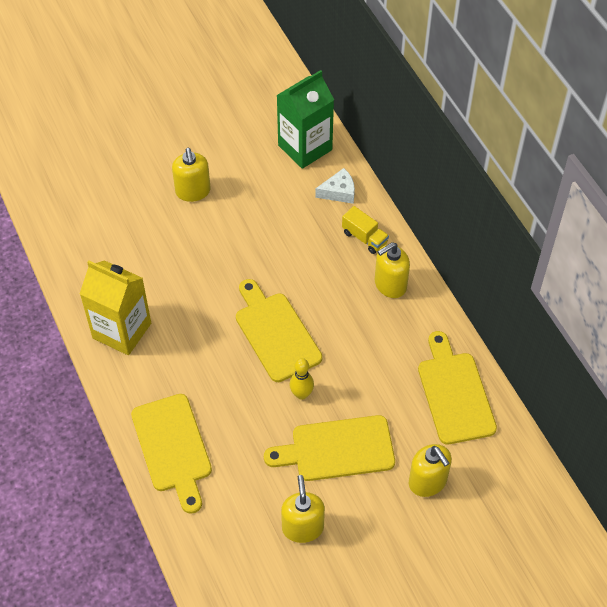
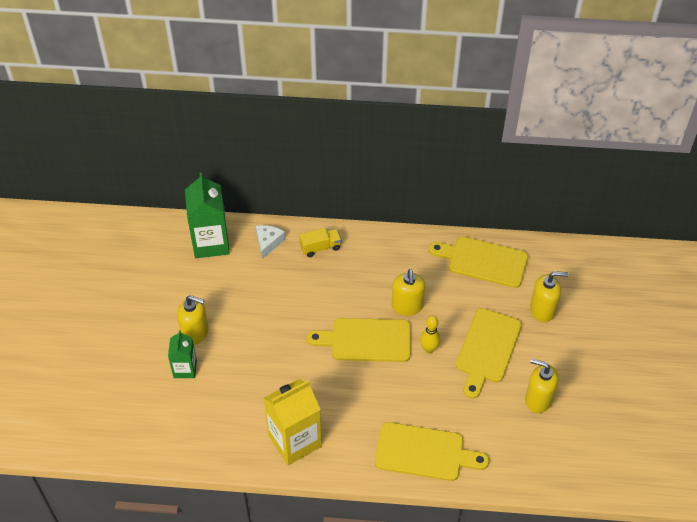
camera: 60 degrees left, 5 degrees down
yellow soap dispenser [375,242,410,298] -> yellow soap dispenser moved to [392,269,425,316]
none -> green carton [168,330,197,378]

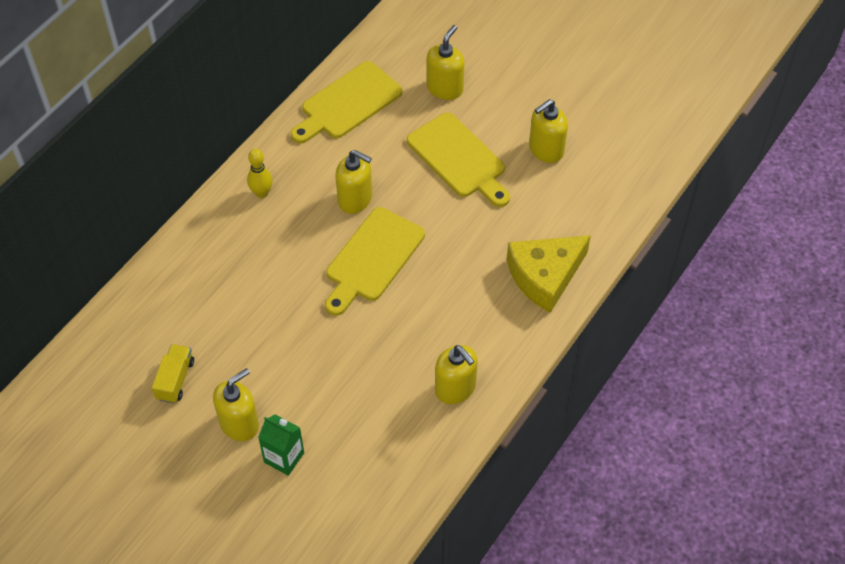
camera: 60 degrees left, 5 degrees up
green carton [185,173,230,258] -> none
white cheese [256,225,285,259] -> none
yellow carton [264,379,322,465] -> yellow soap dispenser [435,345,478,404]
yellow truck [299,228,341,257] -> yellow truck moved to [152,344,194,403]
yellow cutting board [375,422,489,481] -> yellow cheese [507,235,591,313]
yellow bowling pin [420,316,441,353] -> yellow bowling pin moved to [247,149,273,198]

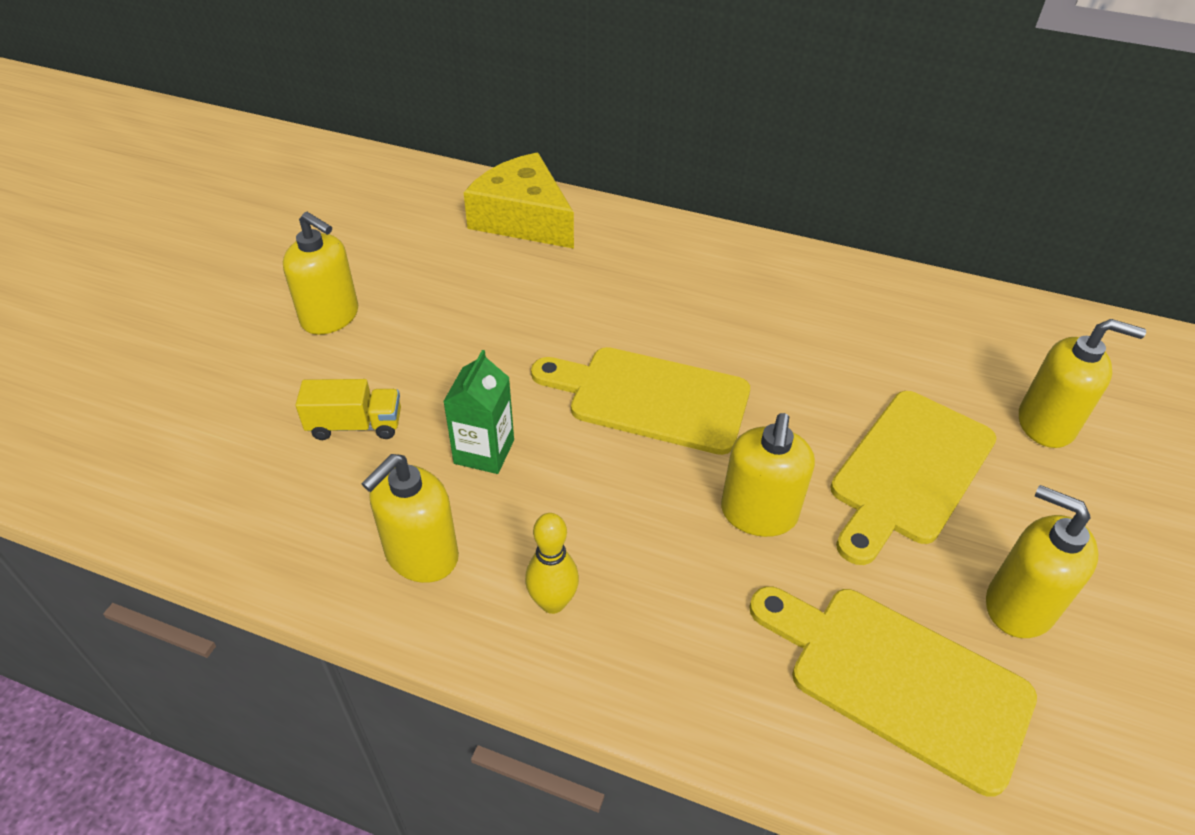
camera: 75 degrees right, 10 degrees down
yellow truck [152,344,194,403] -> yellow truck moved to [296,379,401,440]
yellow bowling pin [247,149,273,198] -> yellow bowling pin moved to [525,513,579,614]
green carton [258,414,304,476] -> green carton moved to [443,350,514,474]
yellow cutting board [291,61,402,143] -> yellow cutting board moved to [749,586,1037,797]
yellow soap dispenser [335,150,372,214] -> yellow soap dispenser moved to [721,413,815,537]
yellow cheese [507,235,591,313] -> yellow cheese moved to [464,153,574,249]

